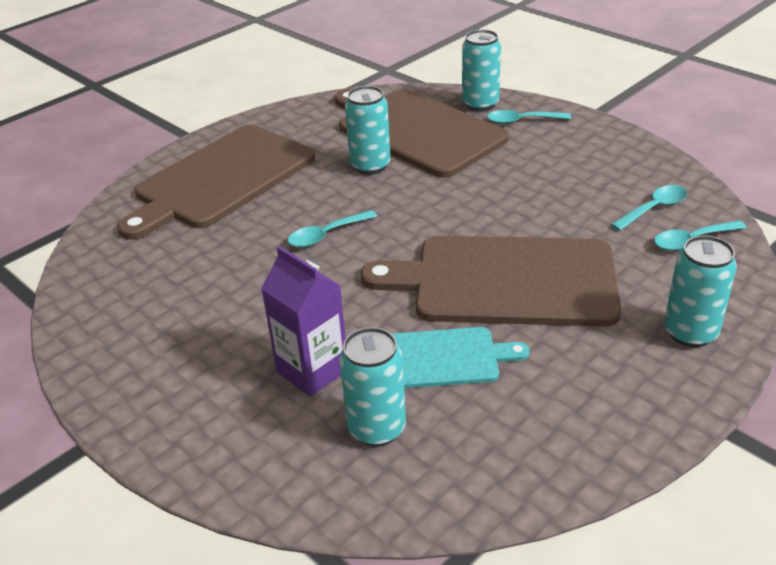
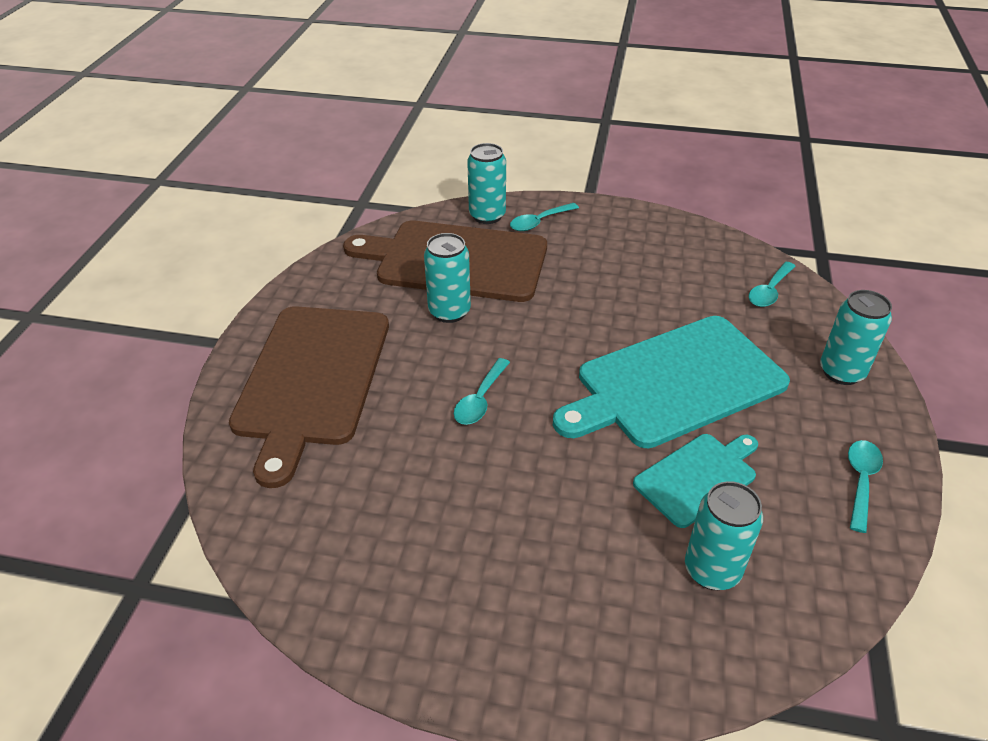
camera: 35 degrees left, 5 degrees up
purple carton [261,246,346,397] -> none
brown cutting board [361,236,621,327] -> turquoise cutting board [553,316,790,448]
turquoise spoon [611,185,687,231] -> turquoise spoon moved to [848,440,883,533]

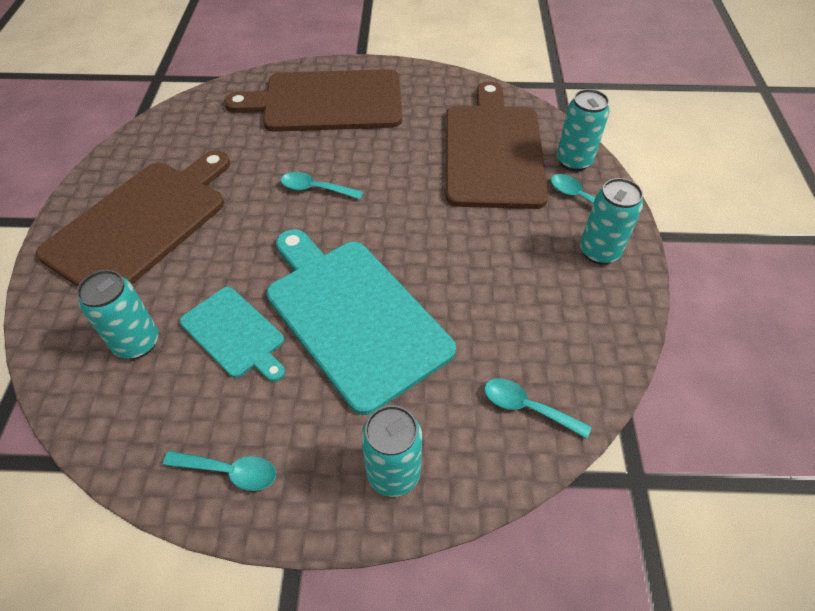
camera: 80 degrees right, 10 degrees up
turquoise can [424,233,471,323] -> turquoise can moved to [580,178,643,265]
none -> brown cutting board [36,150,230,287]

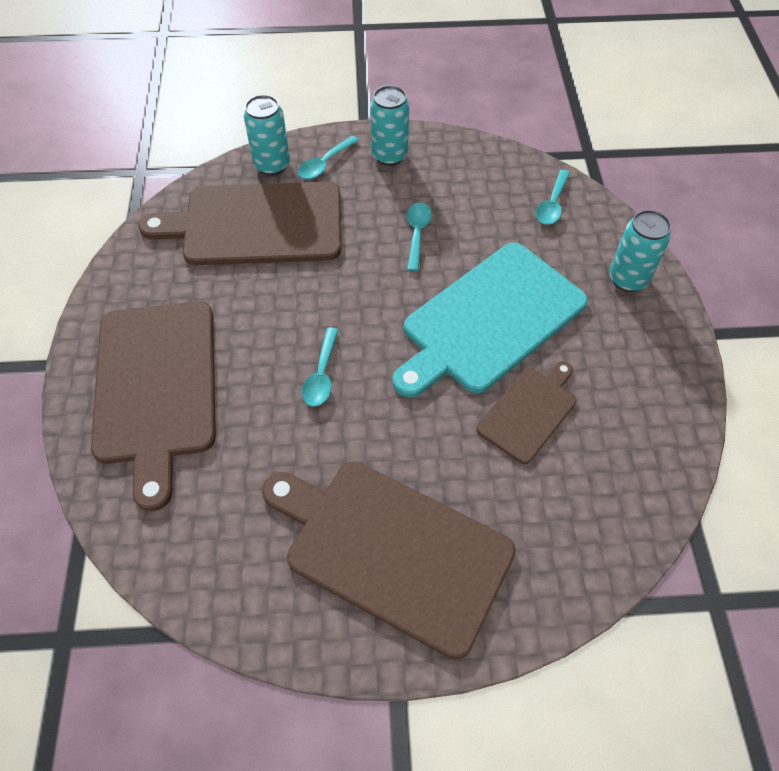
camera: 95 degrees left, 5 degrees up
turquoise can [77,270,159,359] -> none
turquoise spoon [163,451,276,491] -> turquoise spoon moved to [407,203,432,271]
turquoise cutting board [180,287,285,382] -> brown cutting board [476,361,577,464]

